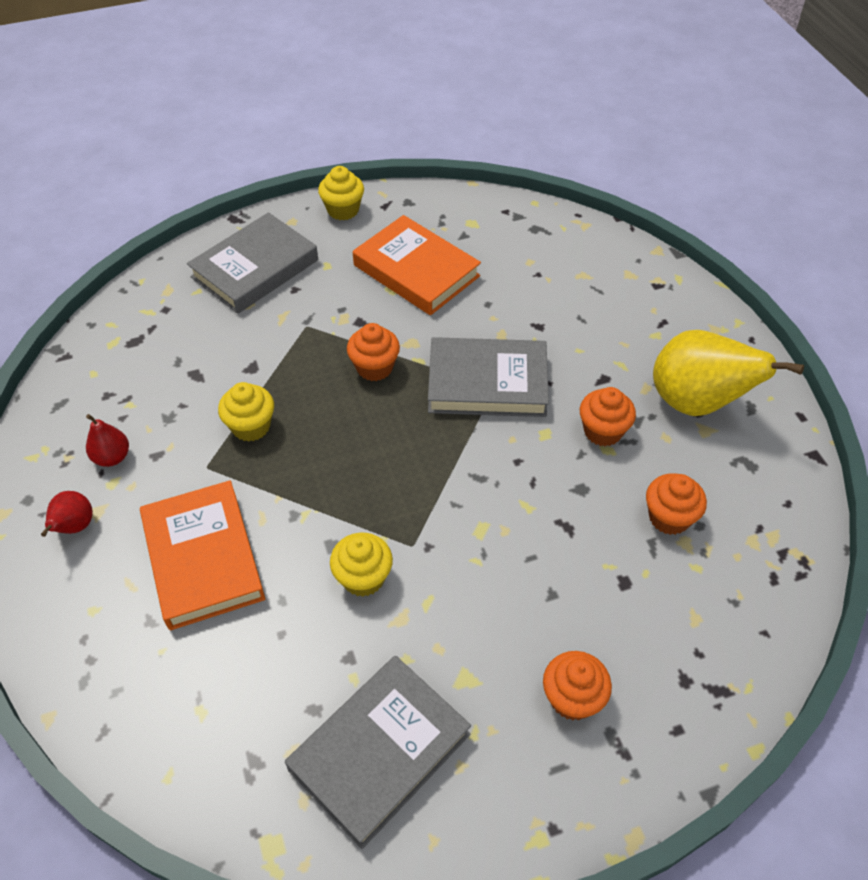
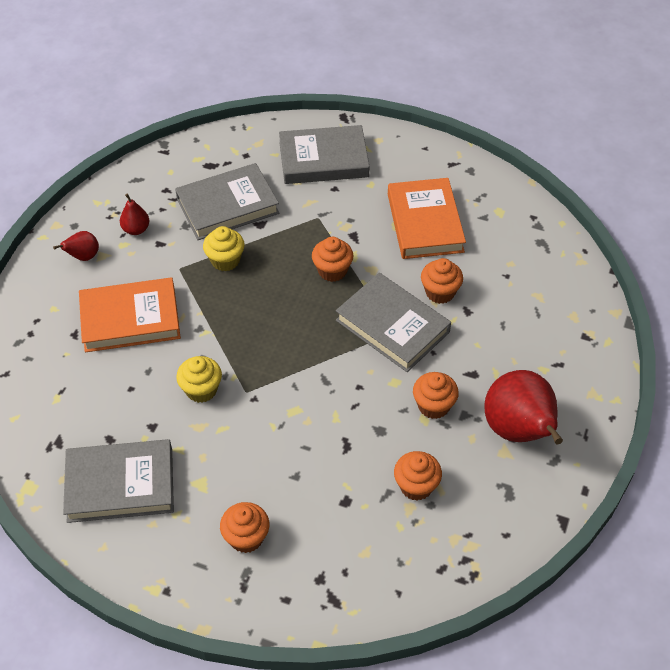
camera: 40 degrees right, 0 degrees up
orange book [140,480,265,630] -> orange book turned 60 degrees clockwise [79,277,181,352]
yellow cupcake [318,166,364,221] -> none
yellow pear [653,330,804,416] -> red pear [484,370,563,444]
none -> grey book [175,163,279,240]
none -> orange cupcake [421,258,463,304]

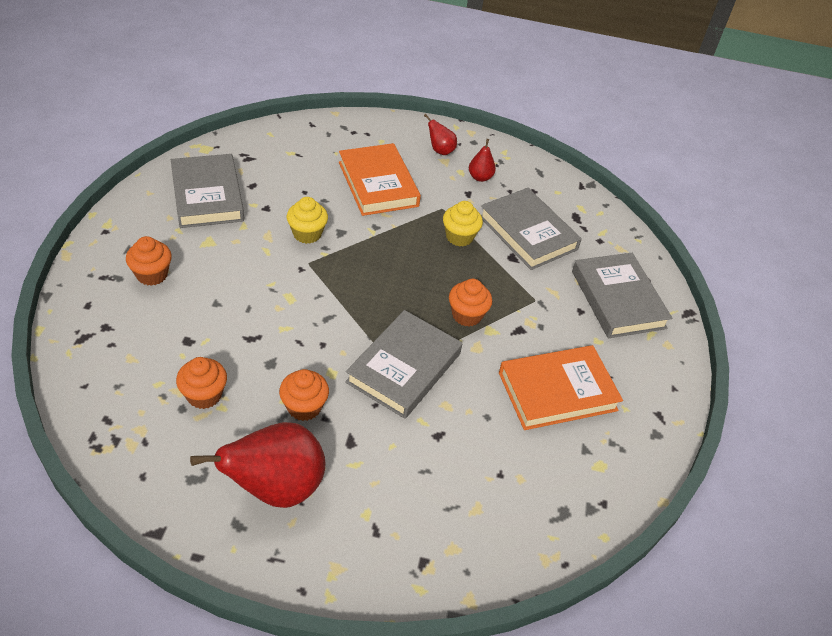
camera: 75 degrees right, 5 degrees down
orange cupcake [421,258,463,304] -> none

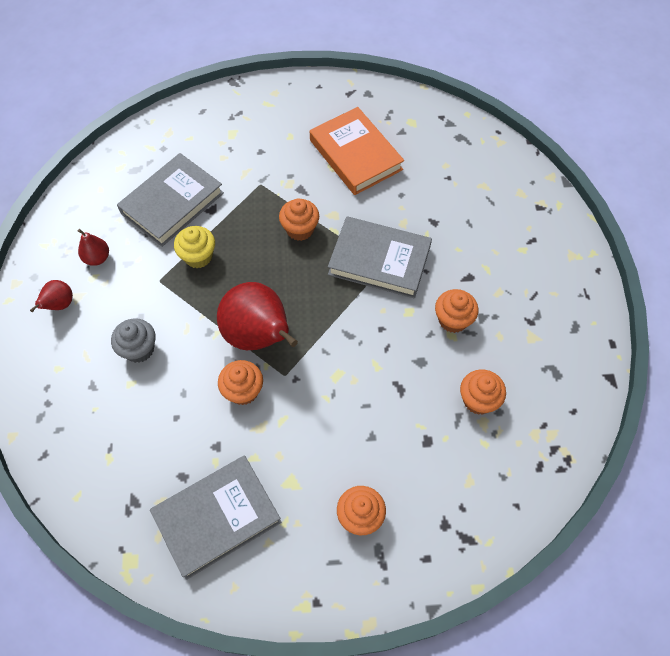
camera: 100 degrees left, 15 degrees up
red pear [190,422,325,508] -> red pear moved to [217,282,298,350]
yellow cupcake [287,197,328,244] -> orange cupcake [218,360,263,405]
orange book [339,143,421,216] -> grey cupcake [111,318,156,363]
grey book [572,253,672,338] -> none

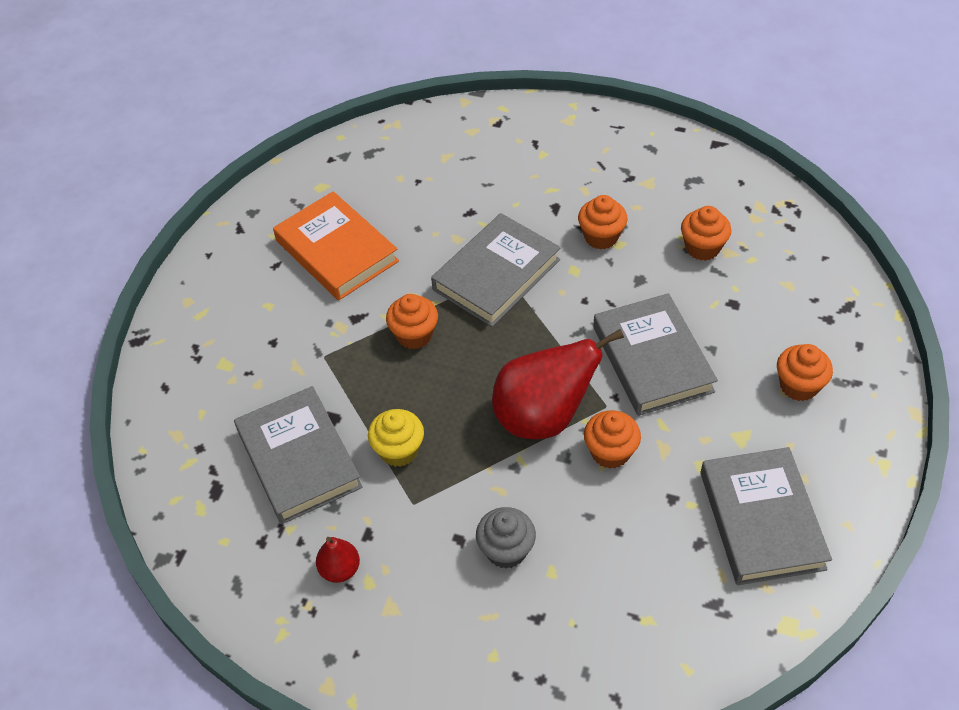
camera: 65 degrees left, 10 degrees down
red pear [30,280,73,312] -> none
orange book [310,107,404,195] -> orange book turned 60 degrees clockwise [273,191,399,300]
none -> grey book [593,293,718,416]

